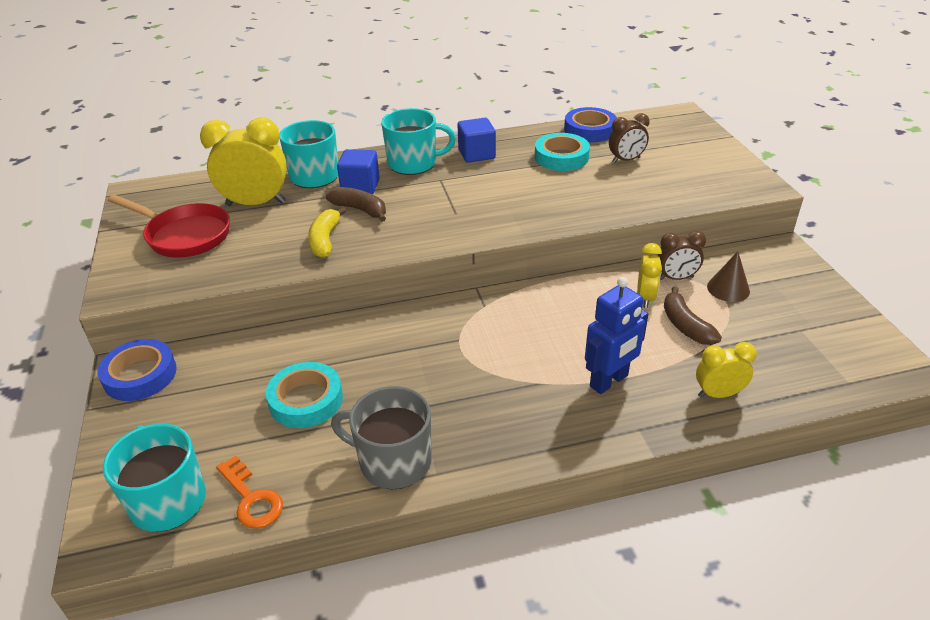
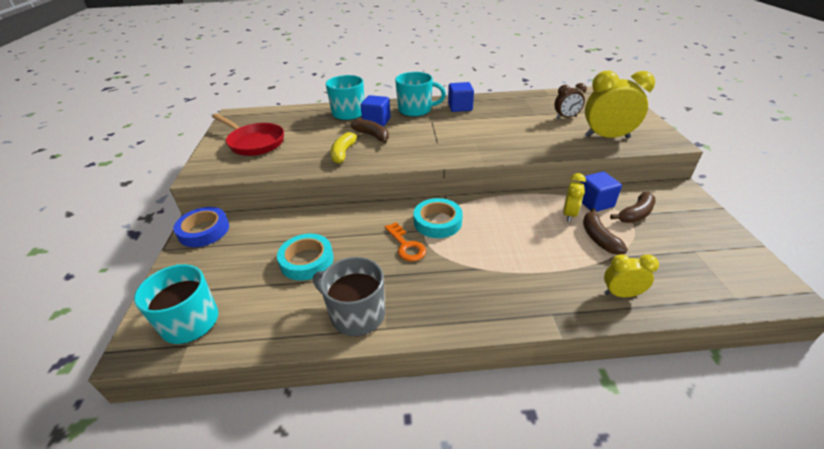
camera: 10 degrees right, 0 degrees up
yellow clock [200,118,287,206] -> yellow clock moved to [585,71,655,139]
orange key [216,456,283,528] -> orange key moved to [385,222,426,262]
turquoise tape [535,133,590,171] -> turquoise tape moved to [414,198,463,238]
blue tape [564,107,617,142] -> none
blue robot [585,277,648,394] -> none
brown clock [657,231,706,280] -> blue cube [580,171,622,212]
brown cone [707,251,750,302] -> brown banana [610,192,656,223]

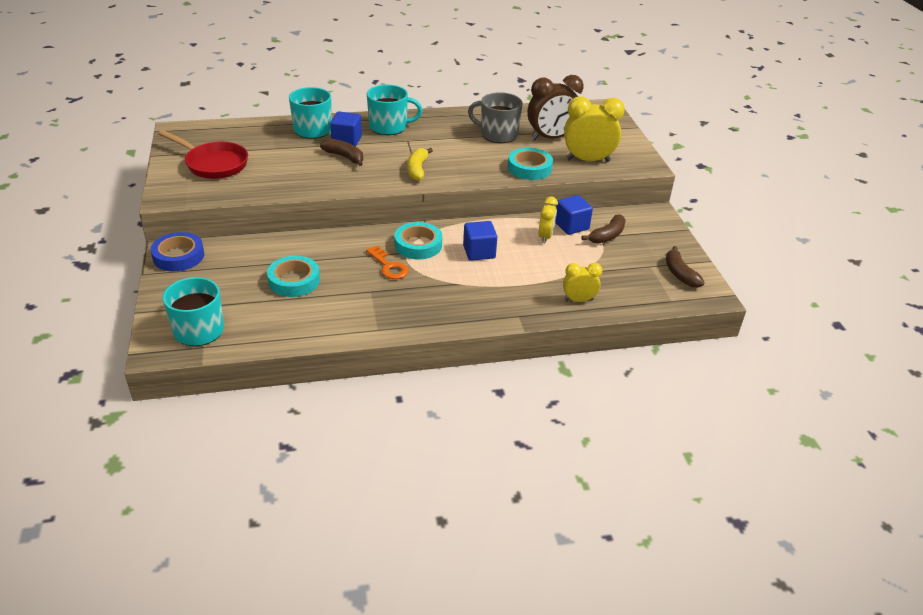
camera: 10 degrees left, 0 degrees up
grey mug [313,257,385,336] -> grey mug moved to [468,92,523,143]
yellow banana [331,132,362,164] -> yellow banana moved to [407,148,433,181]
blue cube [448,82,474,112] -> blue cube moved to [463,221,497,261]
brown clock [554,83,587,119] -> brown clock [528,75,584,141], size x1.77
brown banana [583,208,628,255] -> brown banana moved to [666,246,705,288]
none -> turquoise tape [508,148,553,180]

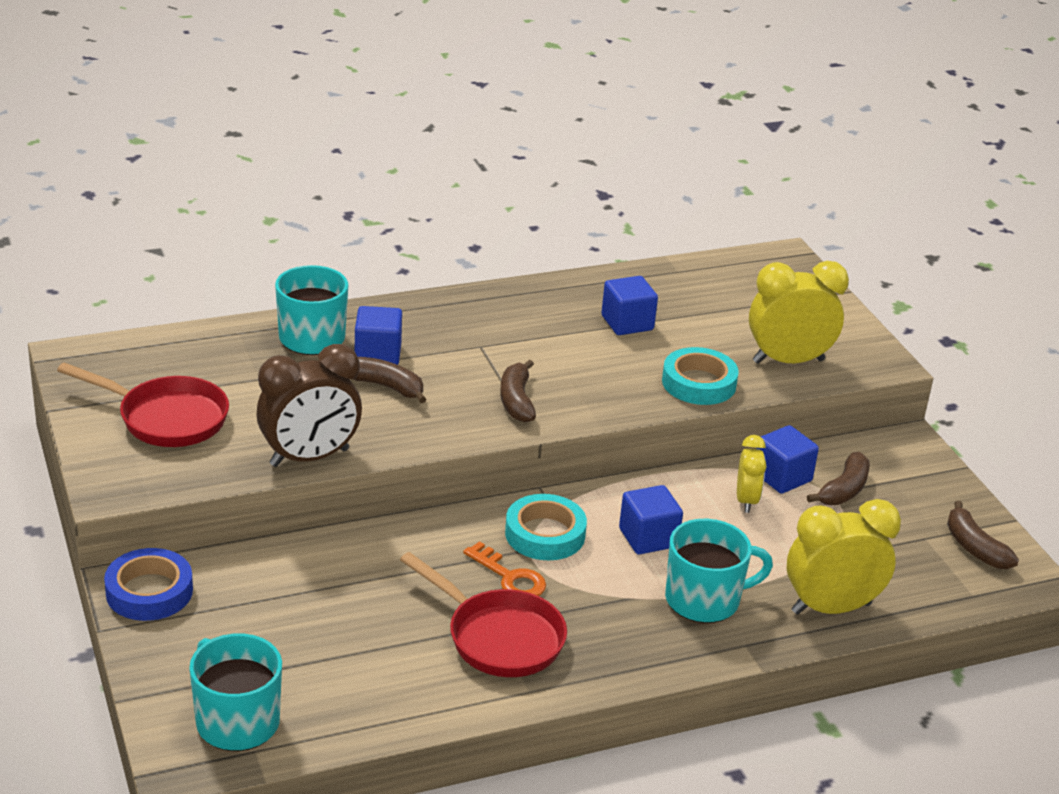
camera: 10 degrees left, 5 degrees down
turquoise tape [267,256,320,297] -> none
turquoise mug [367,85,423,135] -> turquoise mug moved to [665,519,773,623]
yellow banana [407,148,433,181] -> brown banana [500,360,536,423]
grey mug [468,92,523,143] -> blue cube [601,276,658,335]
brown clock [528,75,584,141] -> brown clock moved to [257,344,362,467]
yellow clock [563,263,602,302] -> yellow clock [787,499,901,615], size x1.77
none -> red pan [400,552,567,677]

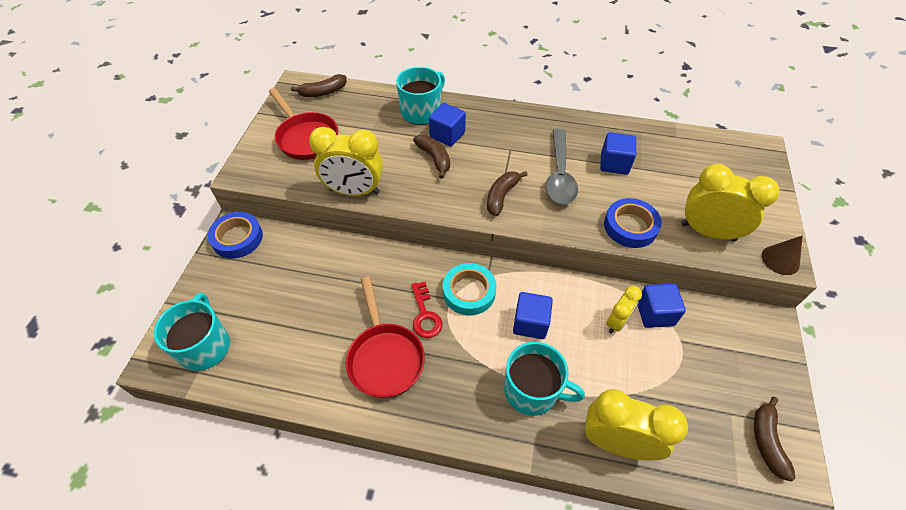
camera: 35 degrees right, 20 degrees up
brown clock [257,344,362,467] -> yellow clock [309,127,383,196]
orange key [463,541,546,596] -> red key [411,282,442,338]
turquoise tape [662,347,739,405] -> blue tape [604,198,662,248]
brown banana [807,452,870,505] -> brown banana moved to [291,74,347,97]
none -> grey spoon [545,128,578,205]
none -> brown cone [762,236,803,275]

